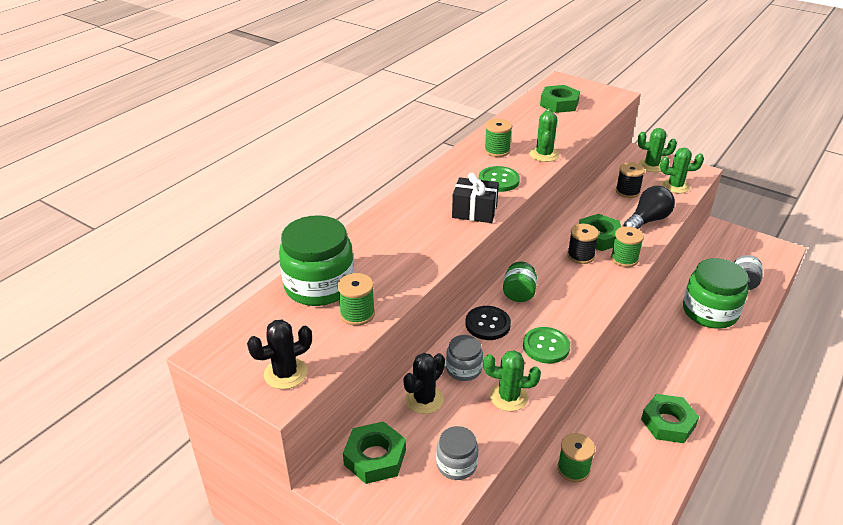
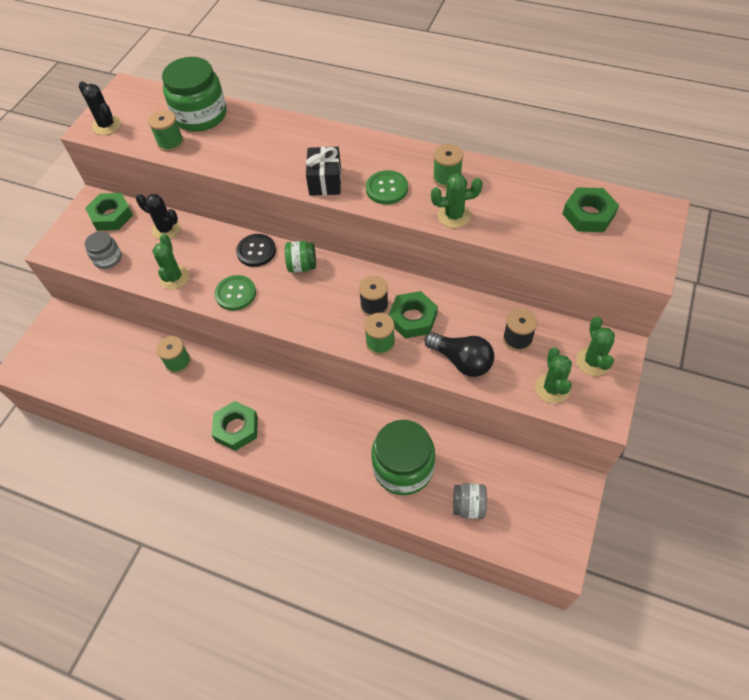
camera: 80 degrees right, 20 degrees up
grey jar [446,335,483,381] -> none

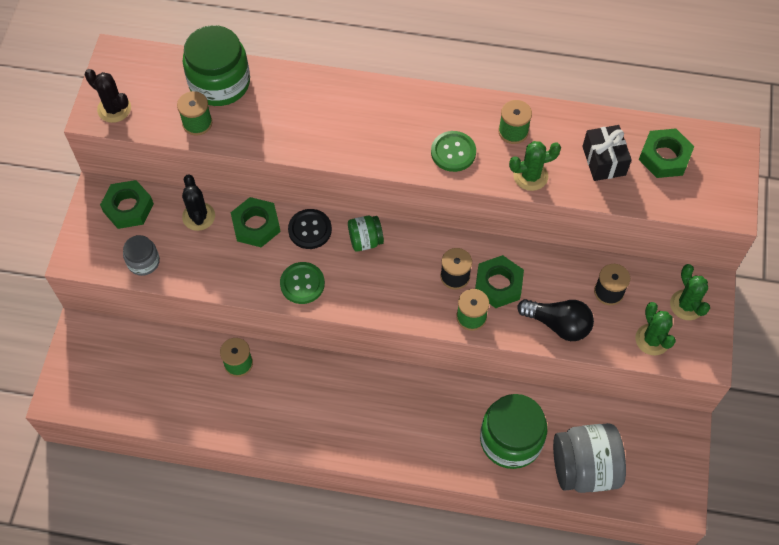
camera: 15 degrees left, 5 degrees up
black cactus [136,194,181,240] -> black cactus turned 60 degrees clockwise [182,174,215,231]
green cactus [152,234,189,290] -> none
green nut [212,401,258,451] -> green nut moved to [231,197,280,247]
black gift [306,146,341,196] -> black gift moved to [582,125,632,181]
grey jar [453,483,487,519] -> grey jar [553,423,626,493], size x1.90

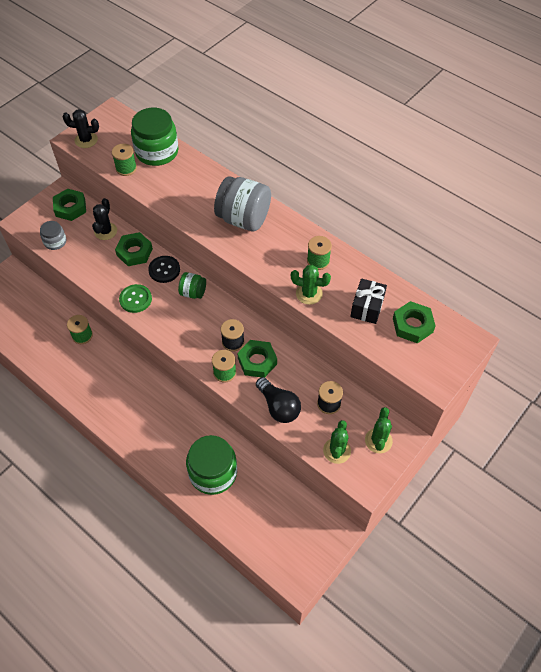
camera: 30 degrees right, 5 degrees down
black cactus [85,69,131,123] -> black cactus turned 60 degrees counterclockwise [63,109,99,148]
green button [431,131,476,172] -> none
grey jar [553,423,626,493] -> grey jar moved to [214,176,271,232]

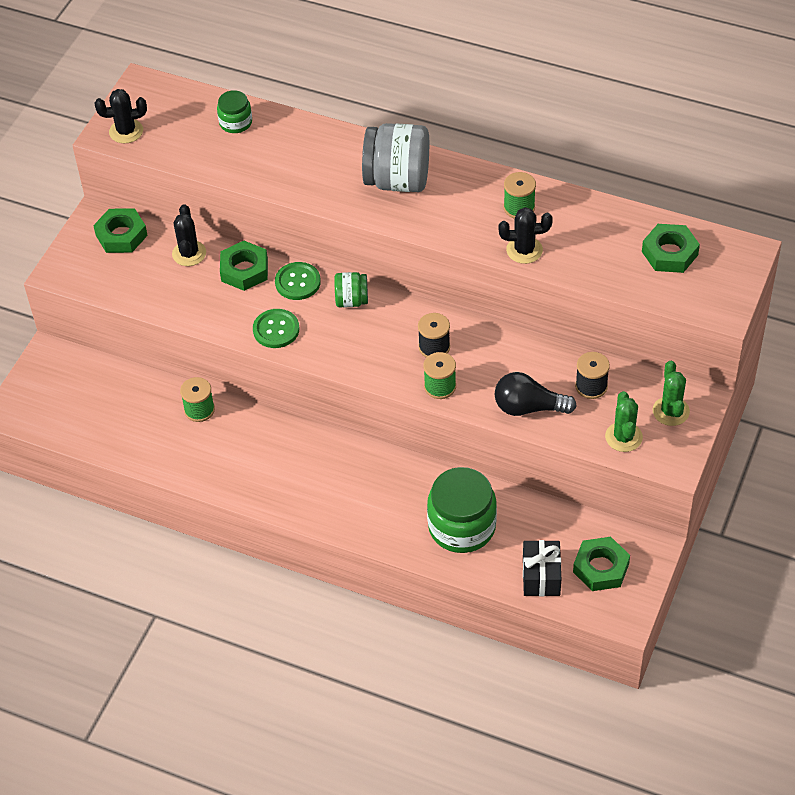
camera: 15 degrees left, 5 degrees down
grey jar [40,221,66,250] -> none
green spool [112,144,137,176] -> none
green jar [131,108,178,166] -> green jar [217,90,252,133], size x0.53
black button [148,256,180,283] -> green button [275,262,321,300]
green nut [237,340,277,378] -> green nut moved to [573,537,630,591]
black light bulb [256,377,301,423] -> black light bulb turned 150 degrees clockwise [495,372,577,416]
green cactus [291,265,331,305] -> black cactus [498,207,553,264]
black gift [350,278,387,324] -> black gift moved to [523,540,561,596]

